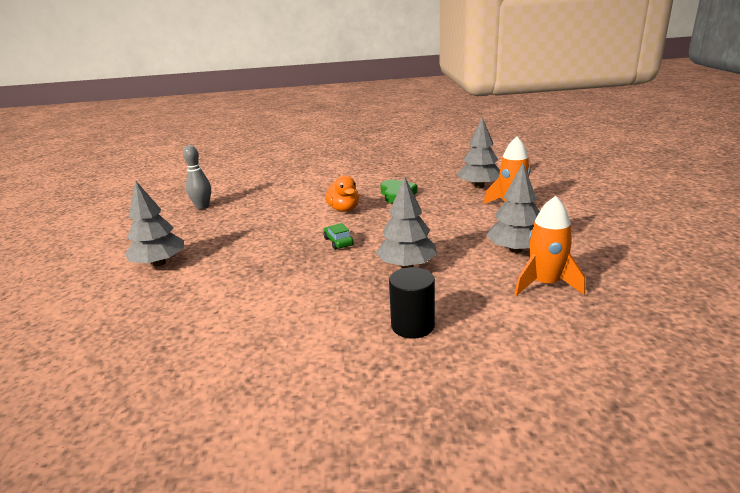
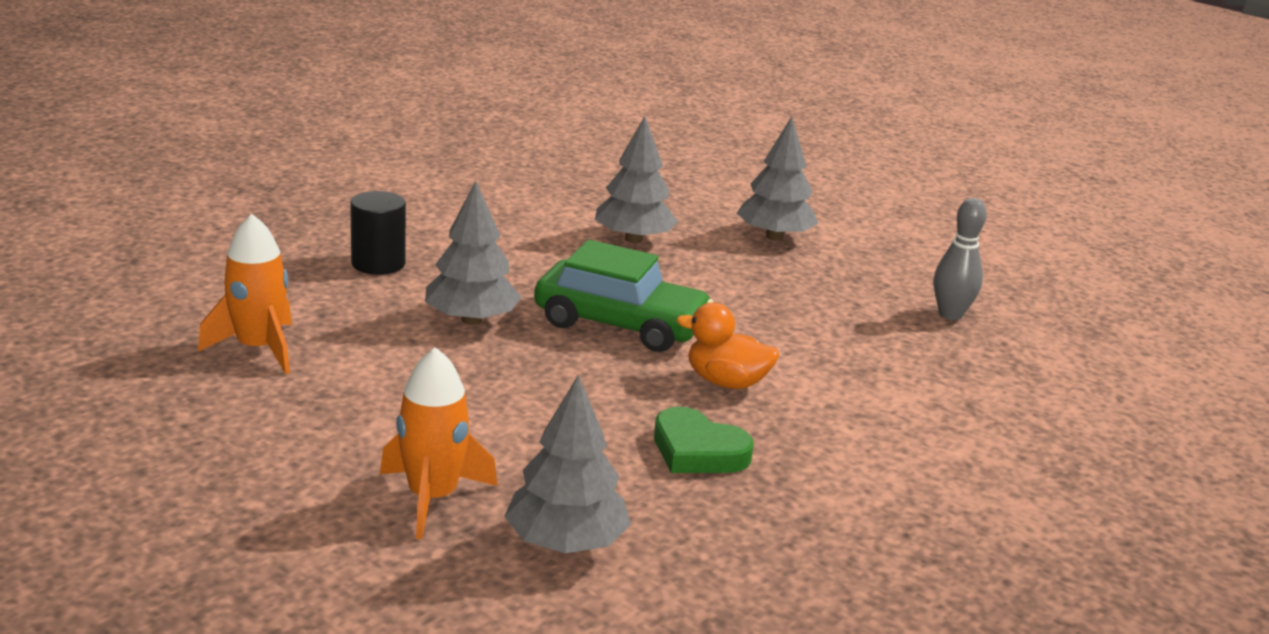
camera: 130 degrees right, 0 degrees up
green car [324,223,354,250] -> green car [534,240,713,352], size x2.32
grey tree [486,163,540,253] -> grey tree moved to [595,116,678,243]

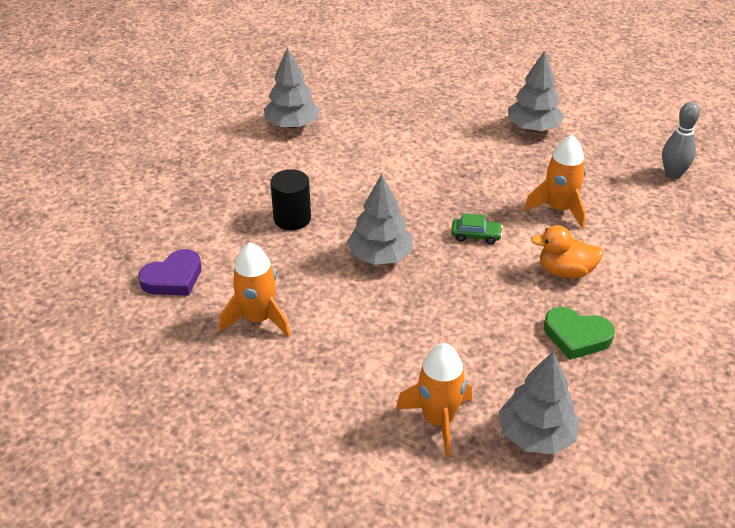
camera: 10 degrees left, 15 degrees up
green car [534,240,713,352] -> green car [451,213,503,244], size x0.43
grey tree [595,116,678,243] -> grey tree moved to [264,47,320,129]
none -> purple heart [138,249,202,296]
none -> orange rocket [524,135,586,229]

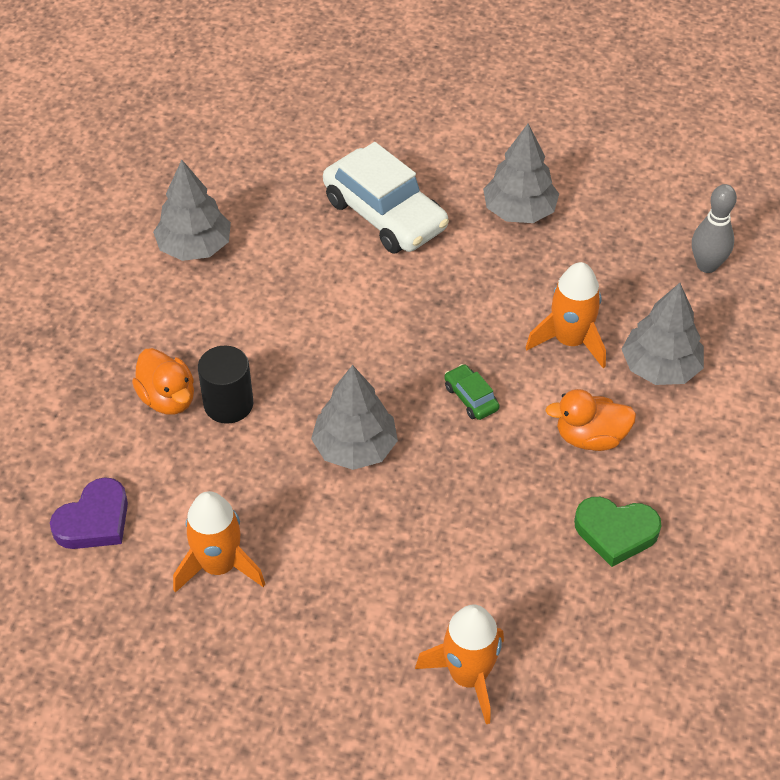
camera: 10 degrees left, 10 degrees up
green car [451,213,503,244] -> green car turned 120 degrees counterclockwise [444,364,500,420]
grey tree [499,352,580,454] -> grey tree moved to [622,283,704,385]
none -> orange duck [132,348,194,415]
none -> white car [323,142,449,254]

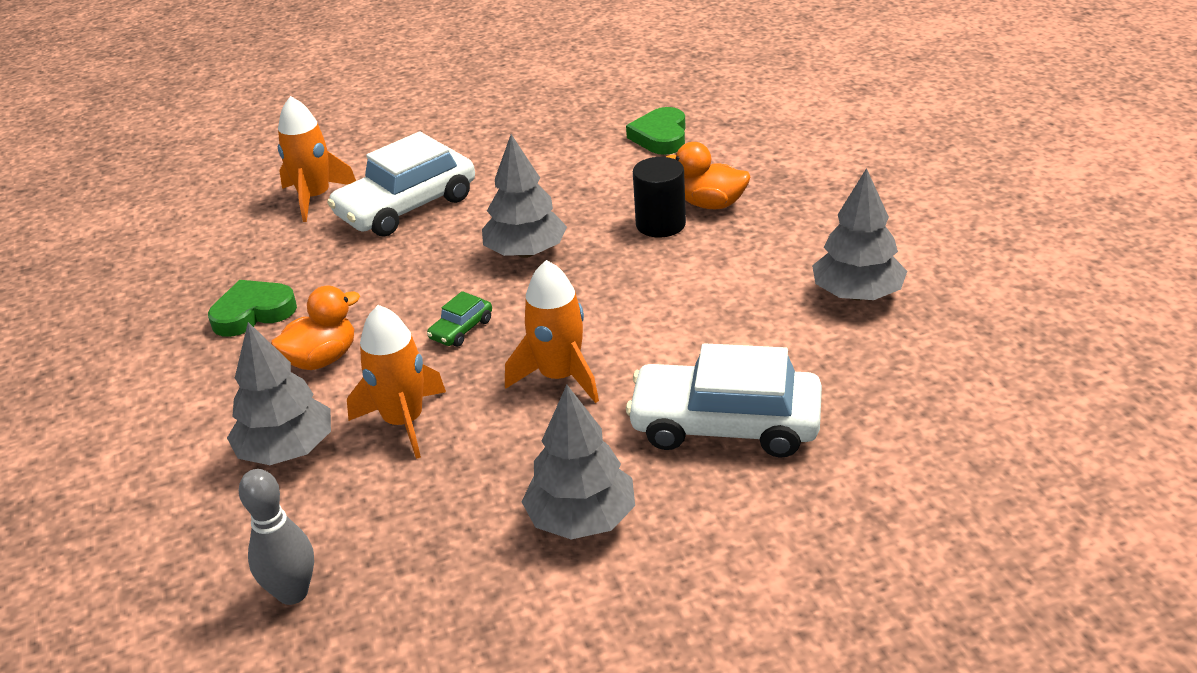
camera: 145 degrees right, 15 degrees down
purple heart [50,477,128,549] -> green heart [626,107,686,155]
orange rocket [173,491,265,593] -> orange rocket moved to [505,260,599,403]
green car [444,364,500,420] -> green car turned 105 degrees clockwise [427,291,492,347]
none -> white car [327,131,475,237]

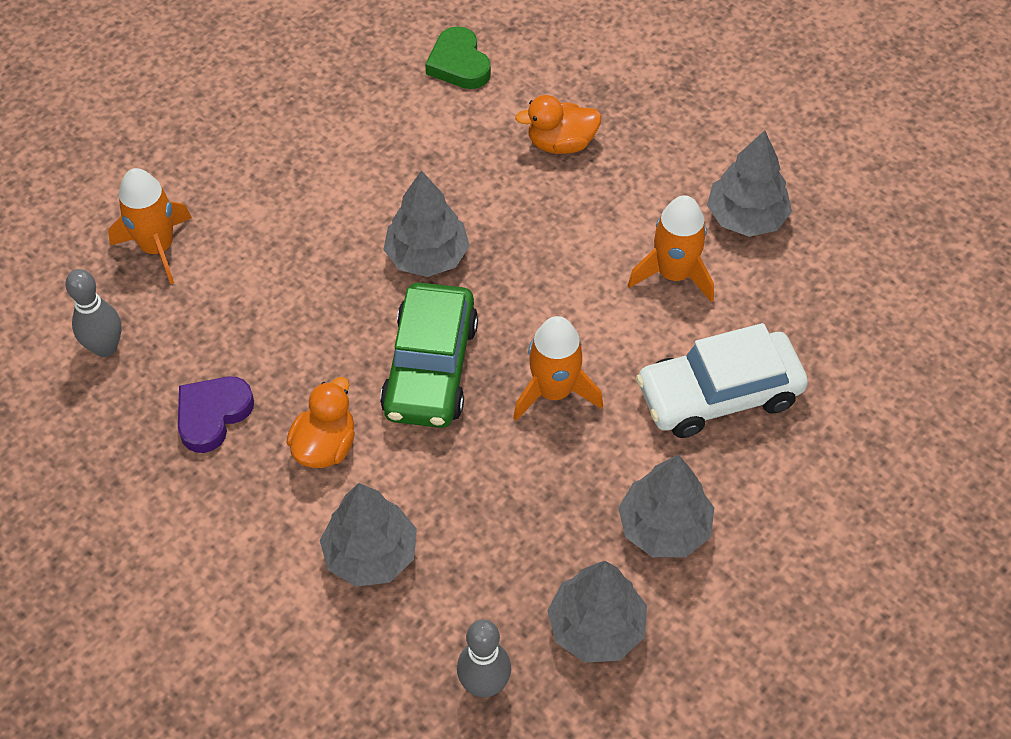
camera: 30 degrees left, 20 degrees up
green heart [208,280,297,337] -> purple heart [178,377,254,453]
white car [327,131,475,237] -> none
orange rocket [347,305,446,459] -> orange rocket moved to [628,195,714,302]
green car [427,291,492,347] -> green car [380,282,478,428], size x2.32
black cylinder [633,157,686,238] -> none
none -> grey bowling pin [65,269,122,357]
none -> grey tree [547,561,647,663]

